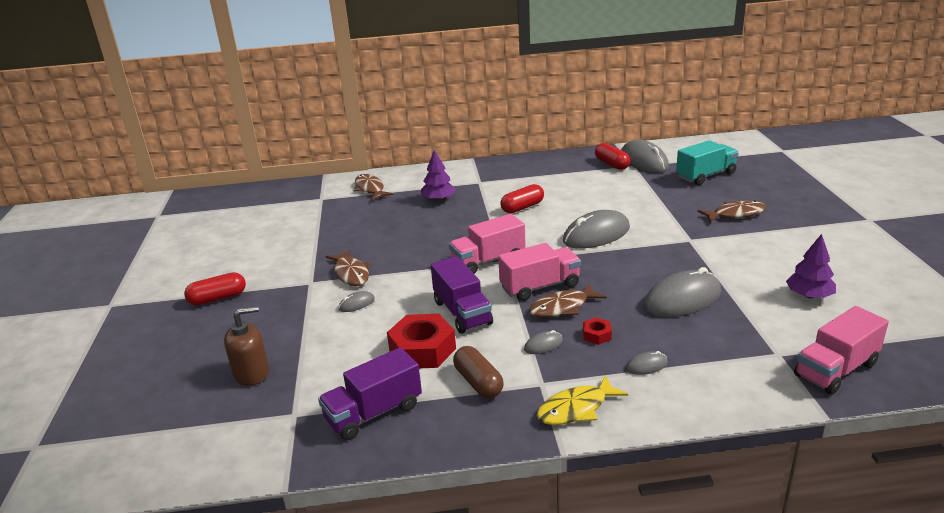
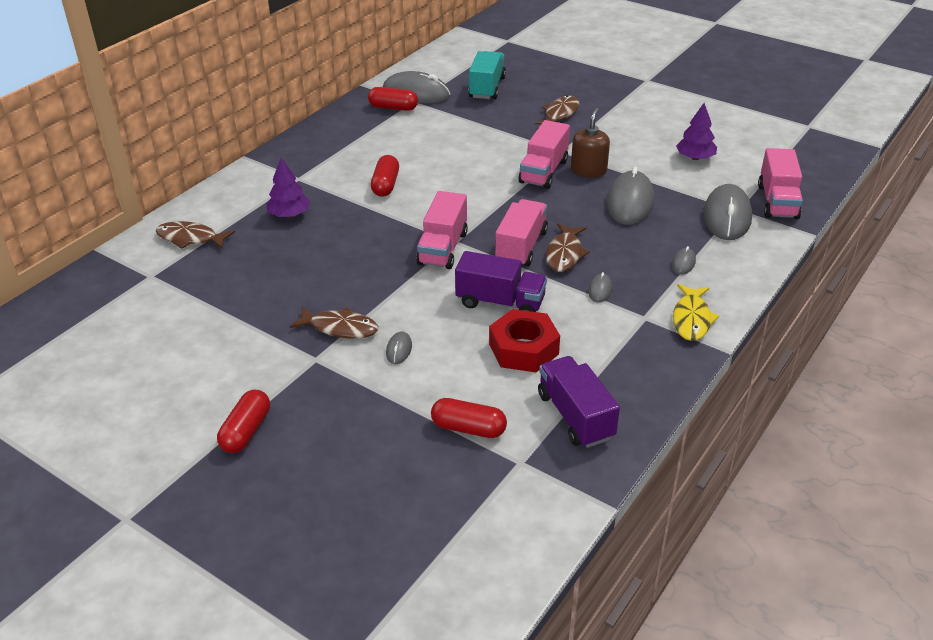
camera: 50 degrees left, 10 degrees up
brown soap dispenser [224,306,269,386] -> brown soap dispenser moved to [571,108,610,178]
purple truck [318,348,422,440] -> purple truck turned 150 degrees clockwise [538,356,620,448]
brown capsule [453,346,504,398] -> none
grey mouse [563,210,630,248] -> grey mouse moved to [703,184,752,240]
red nut [583,317,612,345] -> none
none -> red capsule [431,398,507,438]
none -> pink truck [518,120,570,189]

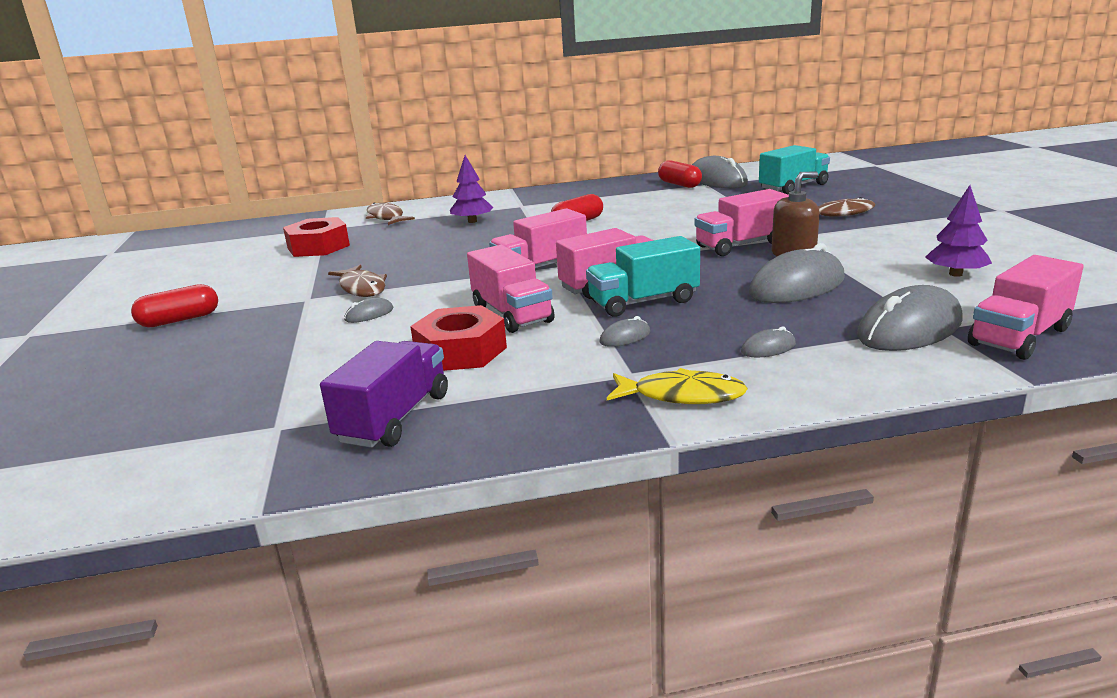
camera: 45 degrees right, 15 degrees down
red capsule [431,398,507,438] -> none
purple truck [455,251,547,312] -> pink truck [467,245,555,333]
brown fish [546,223,589,272] -> turquoise truck [586,236,700,317]
yellow fish [673,284,719,341] -> yellow fish turned 135 degrees counterclockwise [607,368,748,404]
none -> red nut [283,217,350,257]

